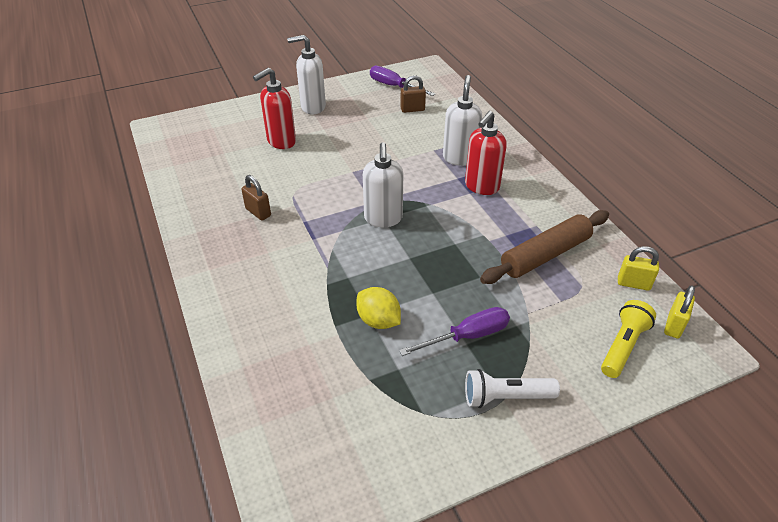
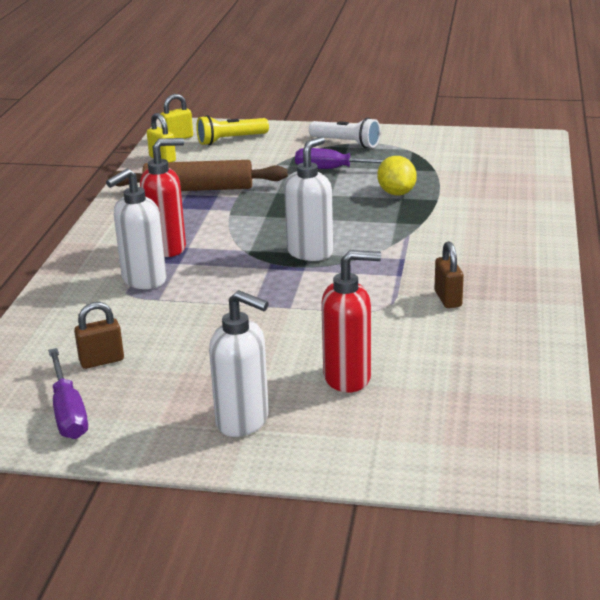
camera: 145 degrees left, 15 degrees down
brown padlock [400,75,426,113] -> brown padlock turned 45 degrees counterclockwise [74,302,124,369]

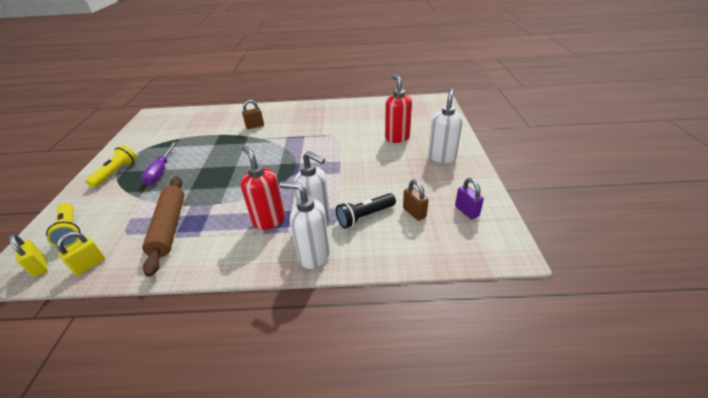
camera: 100 degrees left, 10 degrees up
purple screwdriver [48,348,88,439] -> purple padlock [455,178,484,220]
white soap dispenser [284,137,333,261] -> white soap dispenser moved to [279,181,330,269]
white flashlight [309,118,381,148] -> yellow flashlight [85,145,137,188]
yellow lemon [377,156,417,195] -> none
brown padlock [434,241,464,308] -> brown padlock moved to [242,100,264,129]
none -> black flashlight [336,193,396,228]

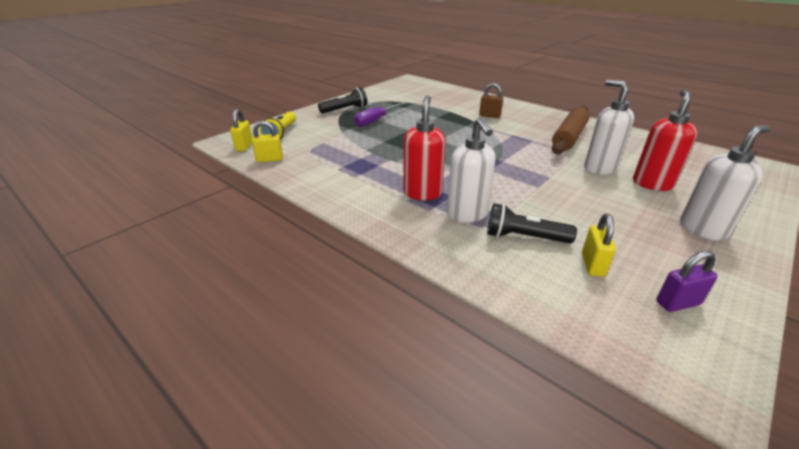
camera: 40 degrees right, 5 degrees down
yellow flashlight [85,145,137,188] -> black flashlight [318,87,367,114]
brown rolling pin [142,176,184,277] -> brown rolling pin moved to [552,106,590,154]
white soap dispenser [279,181,330,269] -> white soap dispenser moved to [584,79,634,175]
brown padlock [403,180,429,221] -> yellow padlock [582,214,616,277]
purple padlock [455,178,484,220] -> purple padlock turned 60 degrees clockwise [656,251,718,312]

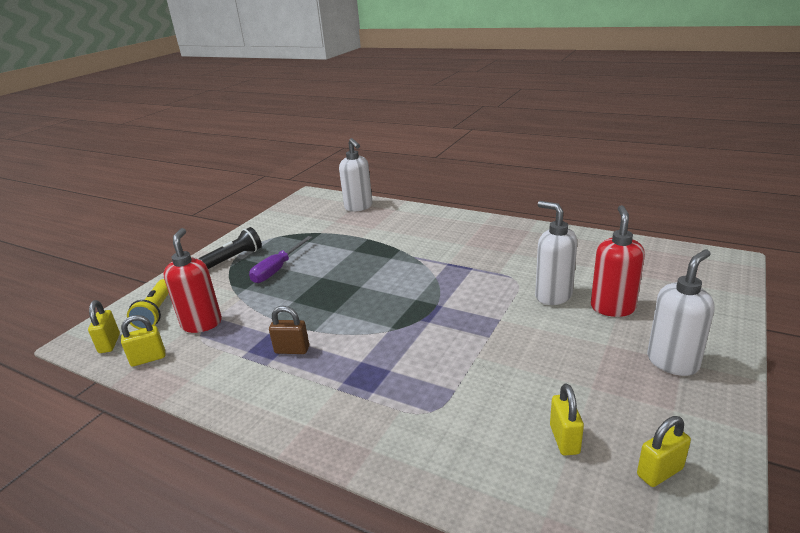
camera: 10 degrees left, 5 degrees down
red soap dispenser [403,96,446,201] -> red soap dispenser moved to [163,228,222,333]
white soap dispenser [447,117,496,223] -> white soap dispenser moved to [339,138,373,212]
brown padlock [479,83,503,118] -> brown padlock moved to [269,306,309,354]
black flashlight [487,203,577,243] -> none
brown rolling pin [552,106,590,154] -> none
purple padlock [656,251,718,312] -> yellow padlock [637,416,691,487]

